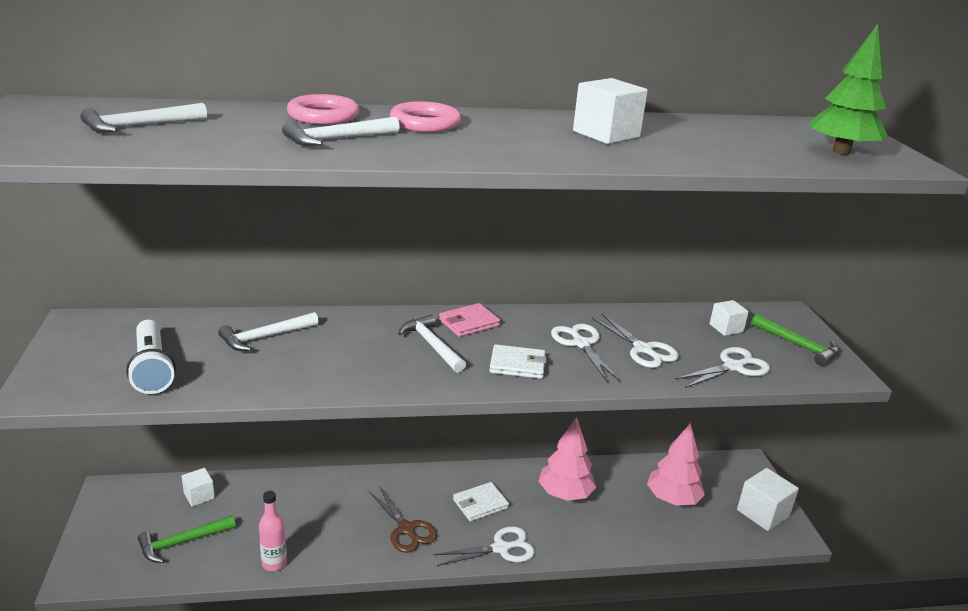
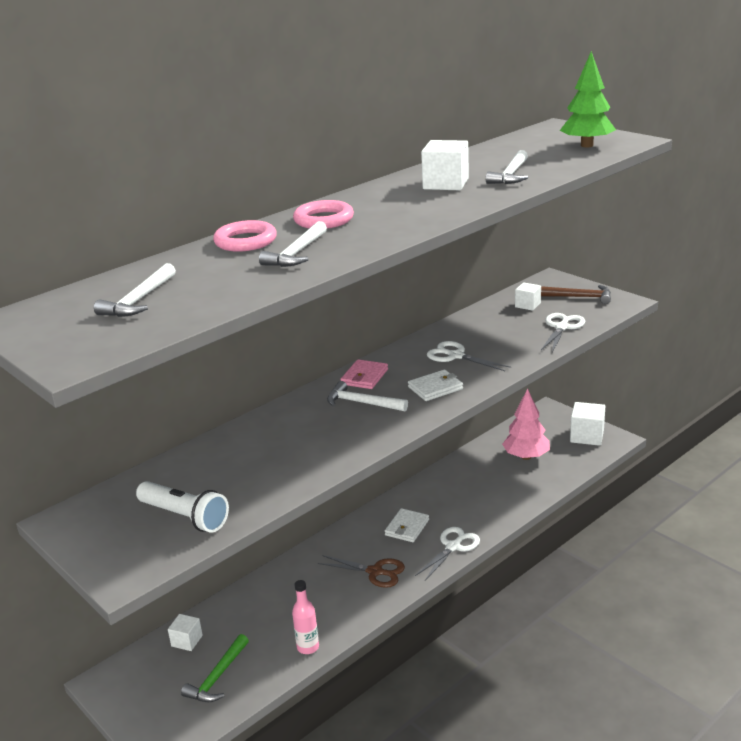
camera: 30 degrees left, 0 degrees up
white hammer [218,312,319,351] -> white hammer moved to [486,150,528,184]
pink tree [538,417,596,501] -> none
white scissors [592,314,679,368] -> none
green hammer [751,314,839,366] -> brown hammer [541,285,611,304]

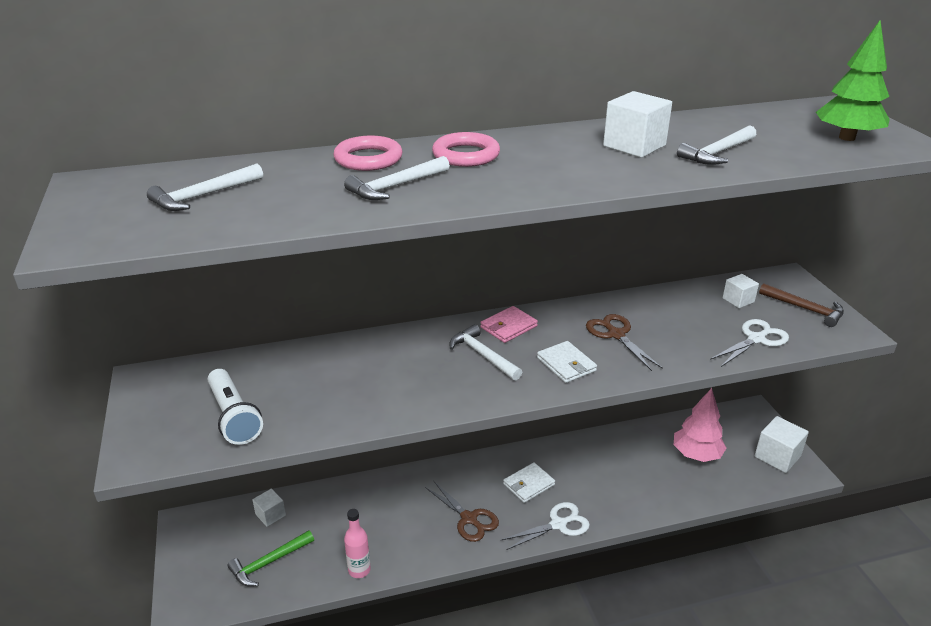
camera: 25 degrees right, 5 degrees up
white wallet [408,370,463,401] -> white wallet turned 60 degrees clockwise [537,341,597,383]
white scissors [427,341,511,371] -> brown scissors [586,314,663,371]

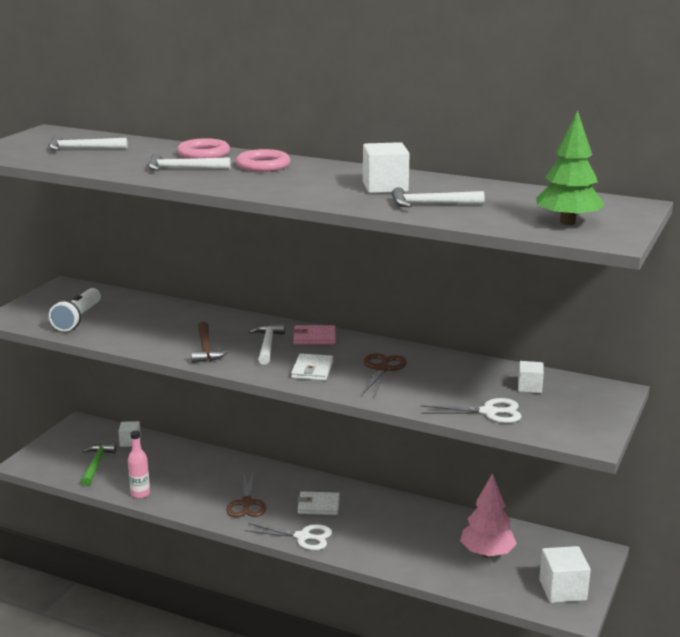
camera: 40 degrees right, 10 degrees down
green hammer [227,530,314,587] -> green hammer turned 90 degrees clockwise [81,444,117,486]
brown hammer [759,283,844,327] -> brown hammer moved to [191,322,229,363]

